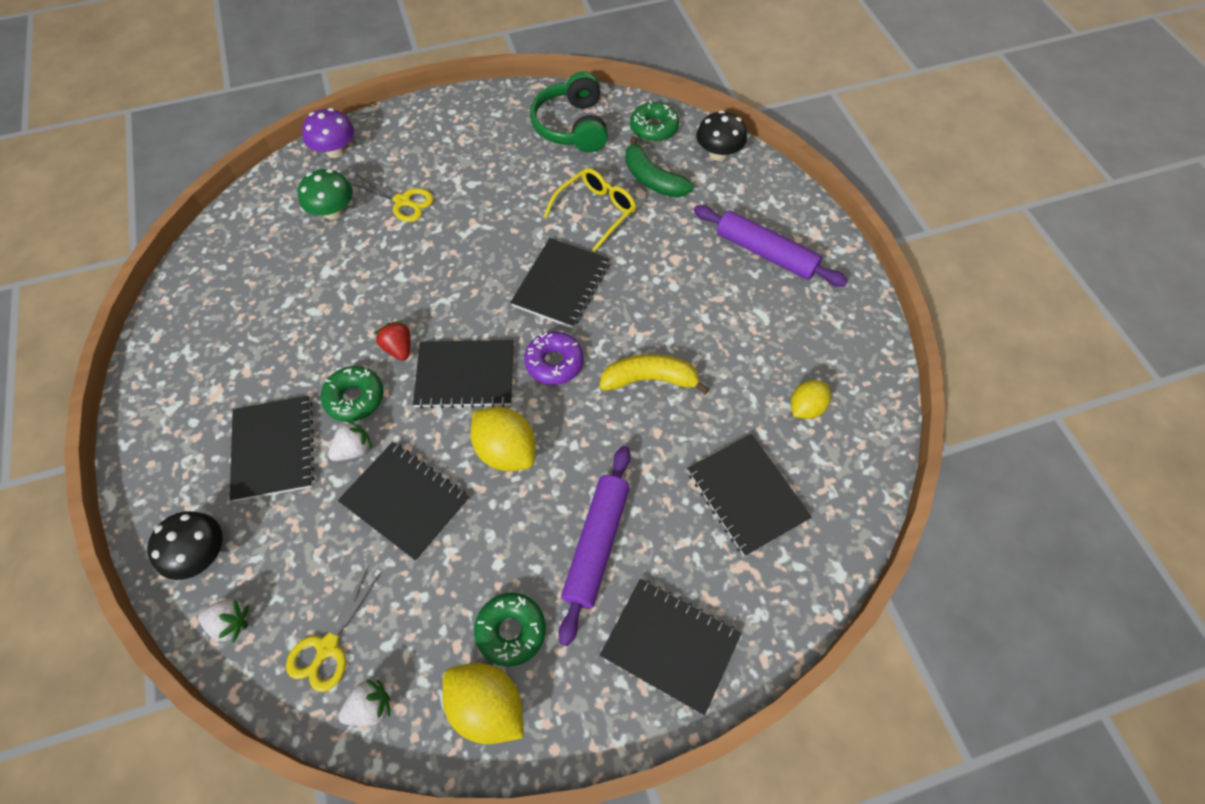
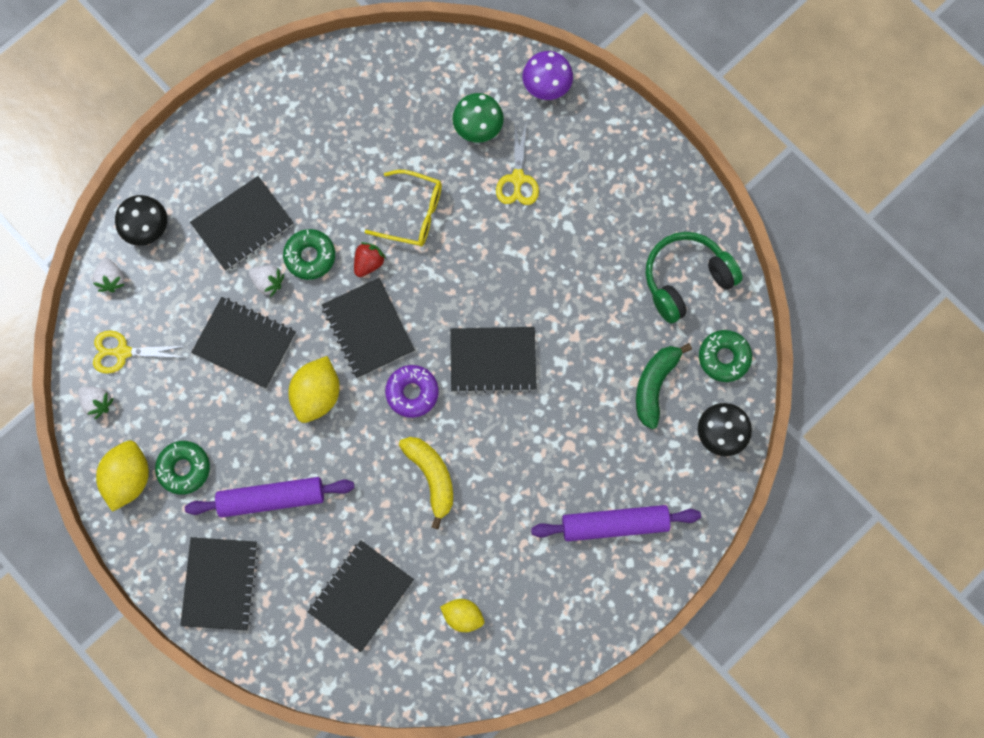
camera: 65 degrees right, 15 degrees up
black notebook [338,442,469,561] -> black notebook turned 75 degrees counterclockwise [191,297,296,389]
yellow glasses [544,168,636,252] -> yellow glasses moved to [365,170,442,247]
purple rolling pin [694,205,848,287] -> purple rolling pin turned 75 degrees clockwise [531,505,701,541]

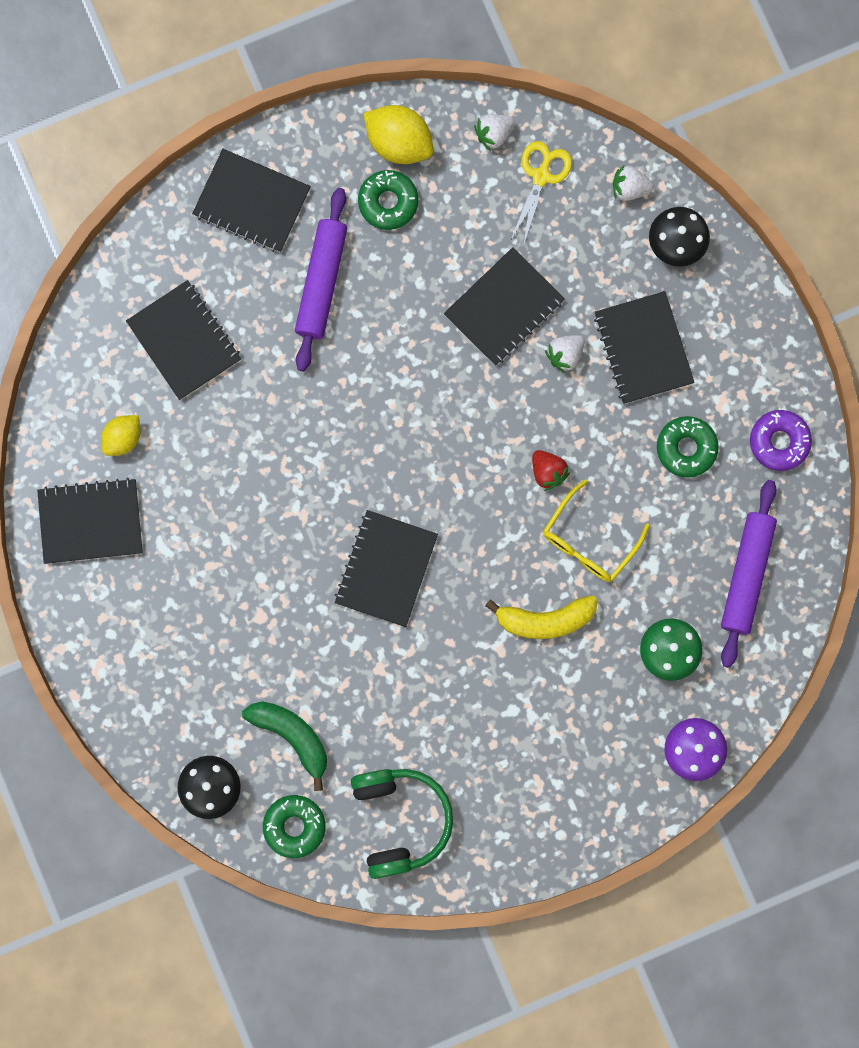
camera: 110 degrees right, 5 degrees up
green donut [283,229,335,280] -> green donut moved to [657,416,719,477]
yellow lemon [288,356,340,423] -> none
black notebook [322,278,415,378] -> black notebook moved to [37,478,143,564]
purple donut [385,365,439,418] -> purple donut moved to [750,410,812,471]
yellow banana [399,437,453,529] -> yellow banana moved to [485,595,597,639]
yellow scissors [496,121,539,205] -> none
purple rolling pin [531,505,701,541] -> purple rolling pin moved to [721,480,777,668]

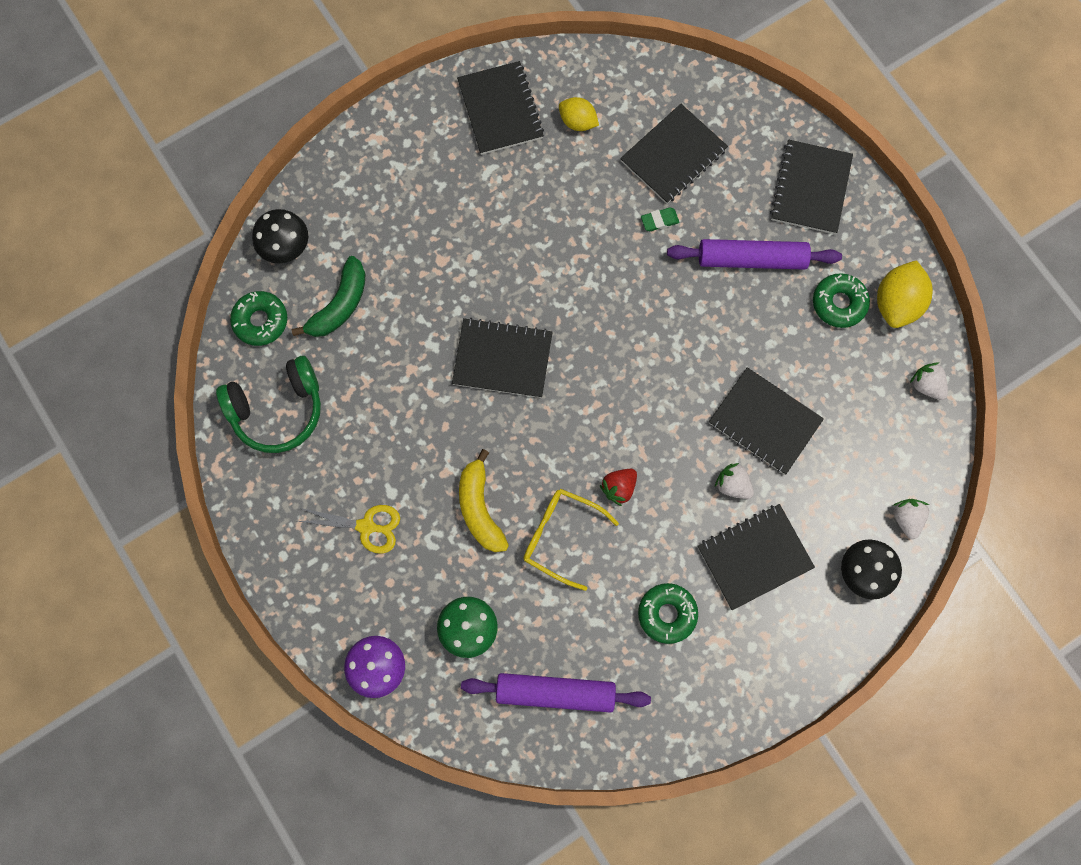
camera: 80 degrees right, 5 degrees down
yellow scissors [511,141,572,243] -> yellow scissors moved to [298,505,400,554]
purple donut [750,410,812,471] -> none
none -> green eraser [641,208,679,231]

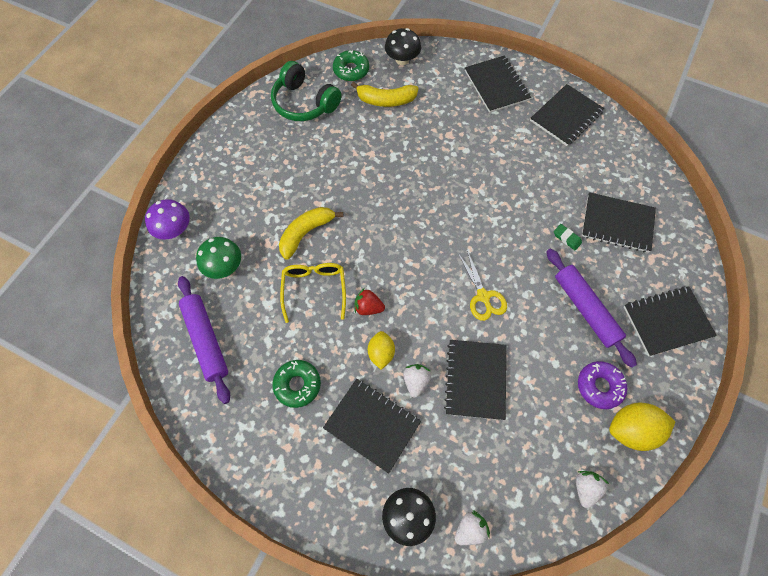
camera: 60 degrees right, 10 degrees down
green banana [292,256,366,337] -> yellow banana [351,81,418,107]
yellow scissors [298,505,400,554] -> yellow scissors moved to [458,250,507,321]
black notebook [452,318,553,398] -> black notebook moved to [465,55,531,113]
yellow lemon [559,97,599,131] -> yellow lemon moved to [368,331,395,370]
green donut [813,273,870,328] -> purple donut [578,361,627,409]

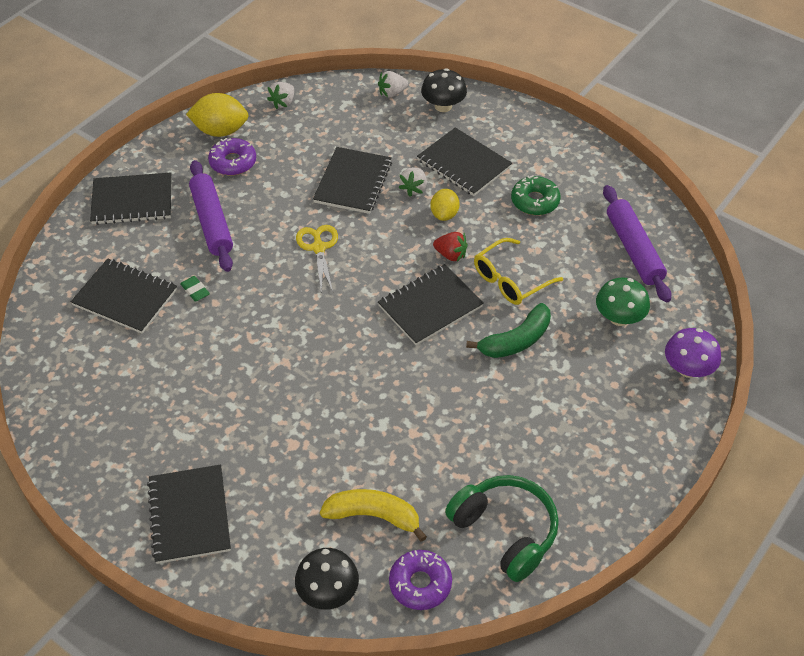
camera: 170 degrees left, 15 degrees down
yellow banana [279,207,343,260] -> green banana [466,303,551,358]
yellow glasses [280,263,346,323] -> yellow glasses turned 45 degrees clockwise [474,238,563,305]
green donut [333,50,369,81] -> purple donut [389,550,452,610]
black notebook [530,84,604,146] -> black notebook moved to [378,264,484,346]

